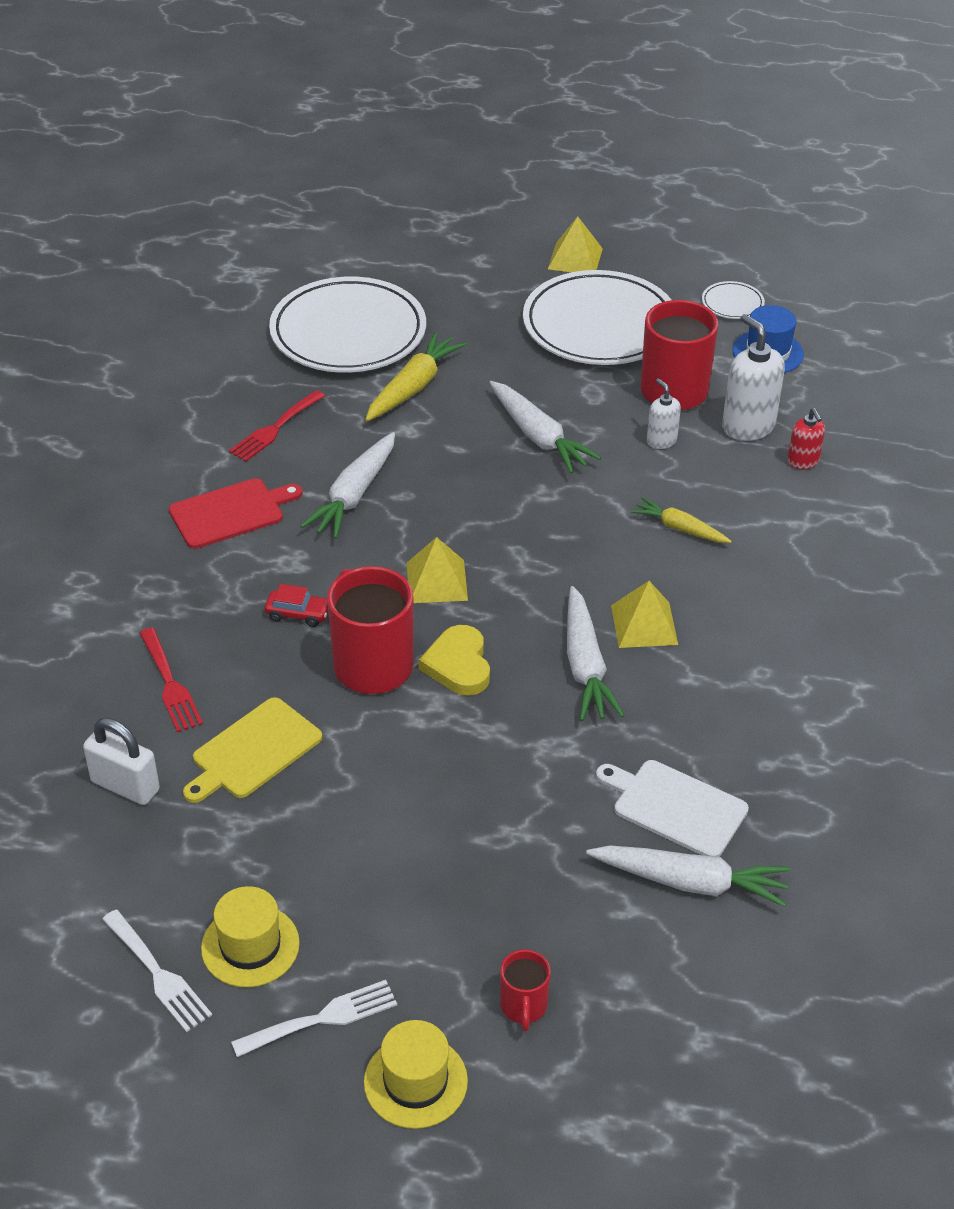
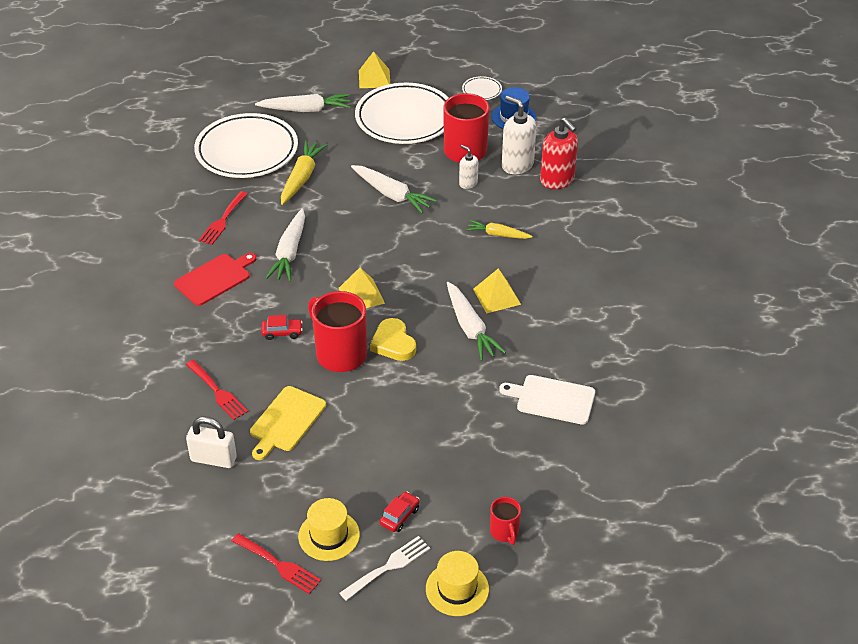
camera: 15 degrees left, 0 degrees up
white fork [102,910,212,1032] -> red fork [232,533,321,594]
white carrot [586,845,790,907] -> white carrot moved to [255,94,351,112]
red soap dispenser [787,408,825,469] -> red soap dispenser [540,118,578,189], size x1.78
none -> red car [379,491,420,532]

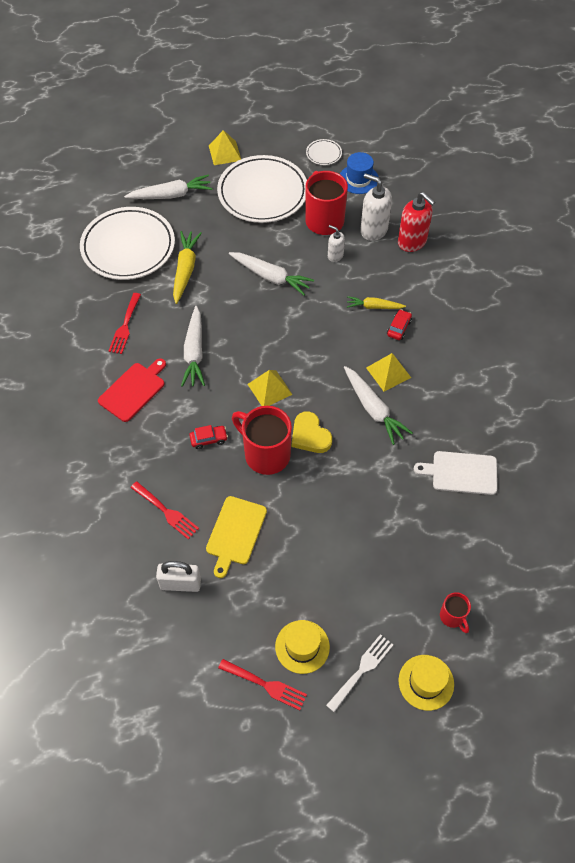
camera: 10 degrees left, 15 degrees up
red car [379,491,420,532] -> red car moved to [387,309,412,340]

